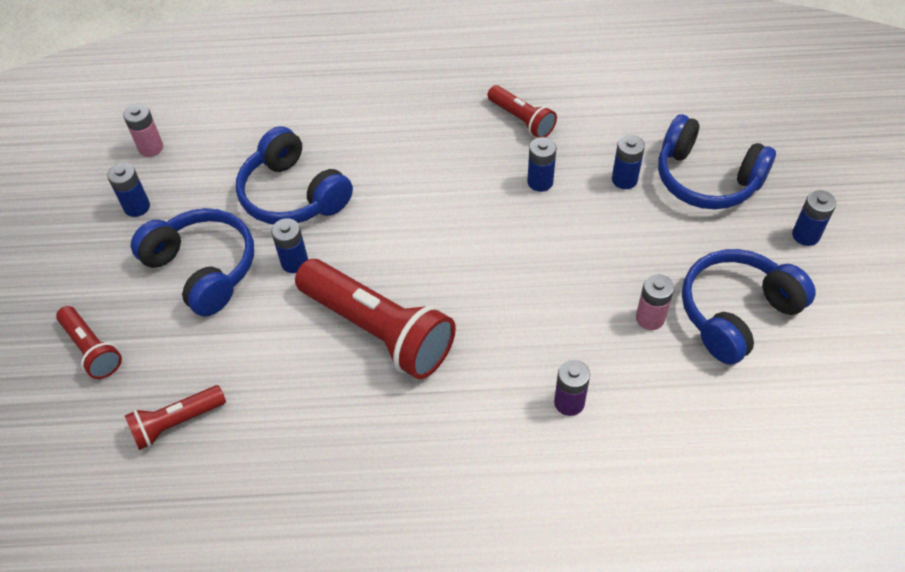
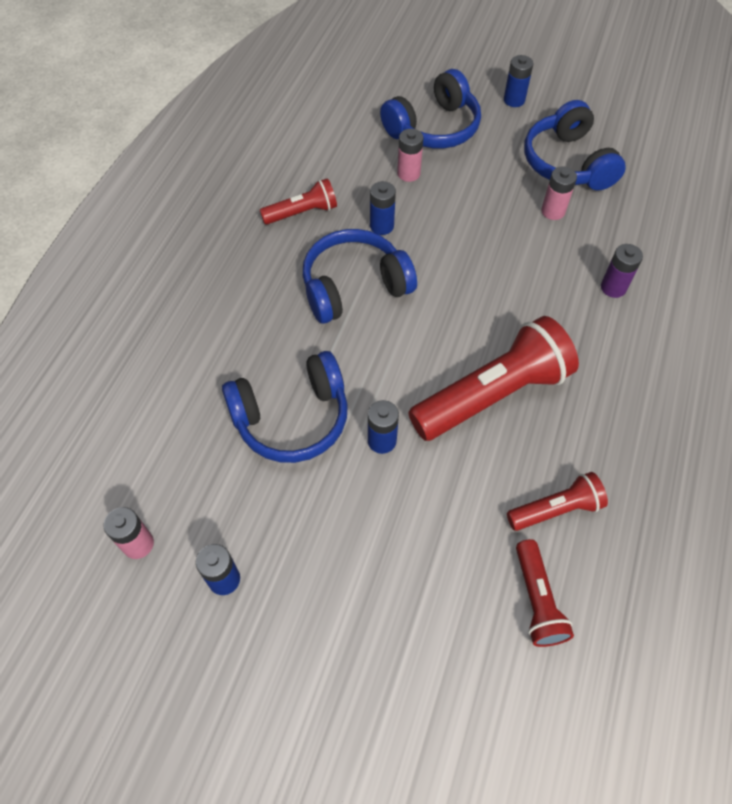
camera: 70 degrees left, 5 degrees up
red flashlight [56,306,122,379] -> red flashlight moved to [507,472,608,531]
blue headphones [131,208,254,317] -> blue headphones moved to [303,229,417,324]
blue battery [612,135,645,189] -> pink battery [397,129,424,182]

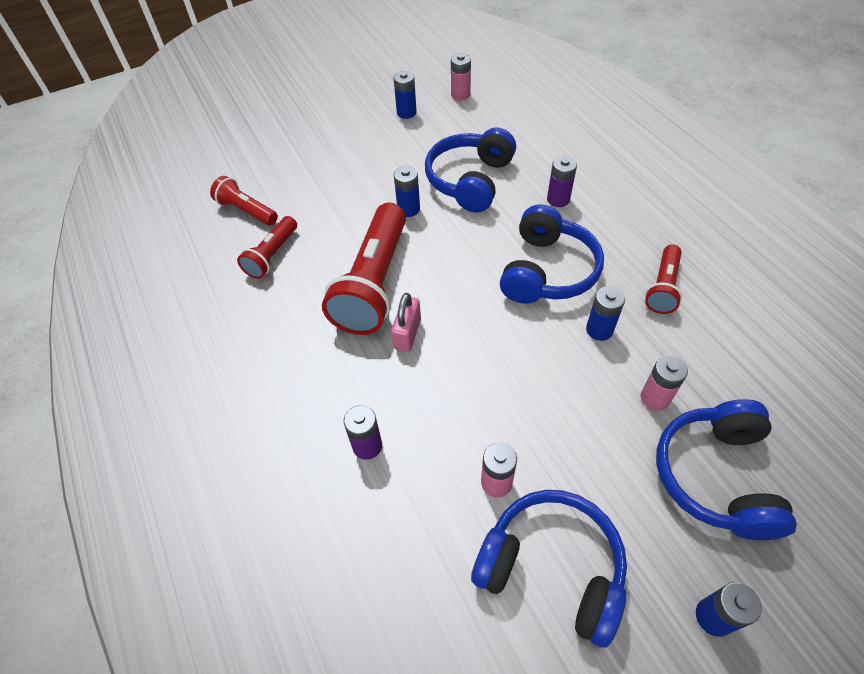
camera: 135 degrees right, 5 degrees down
none -> pink padlock [391,293,421,352]
none -> purple battery [547,156,577,207]

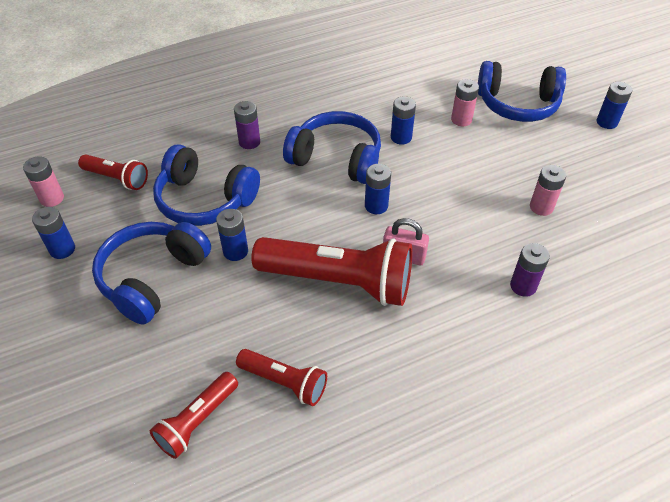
camera: 90 degrees left, 5 degrees down
blue headphones [471,490,627,648] -> blue headphones moved to [92,222,211,325]
red flashlight [645,244,682,314] -> red flashlight moved to [78,154,148,190]
none -> blue battery [365,164,391,214]

